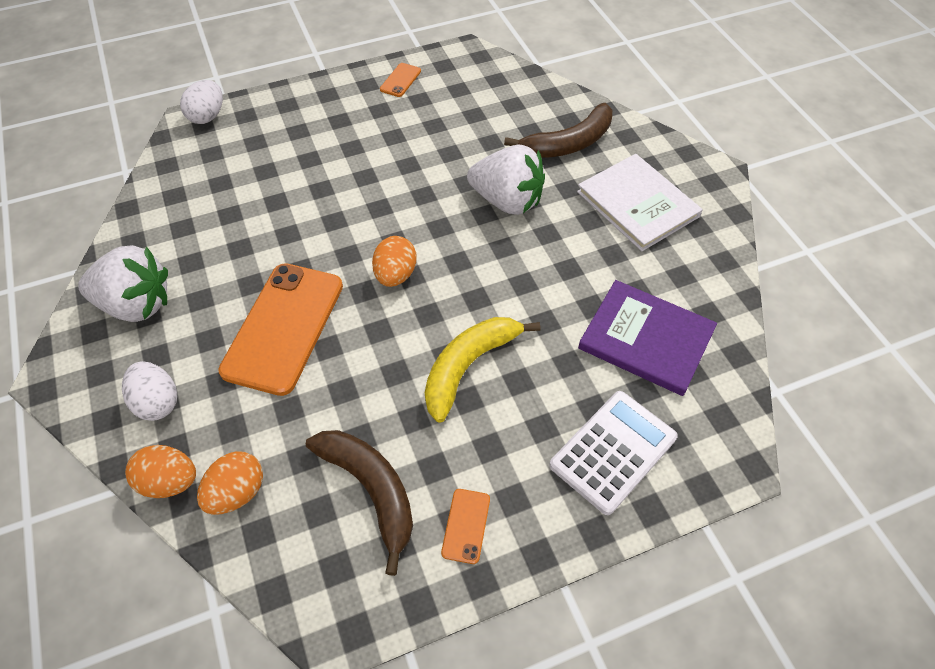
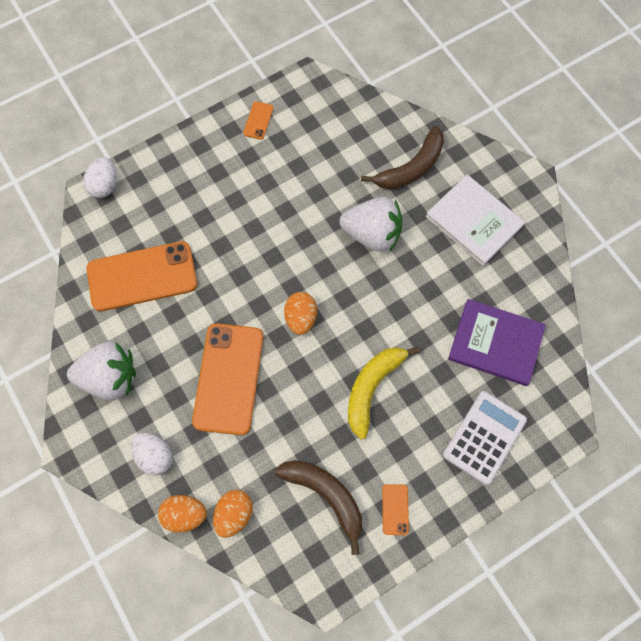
camera: 10 degrees left, 15 degrees up
none -> orange phone [87,241,197,311]

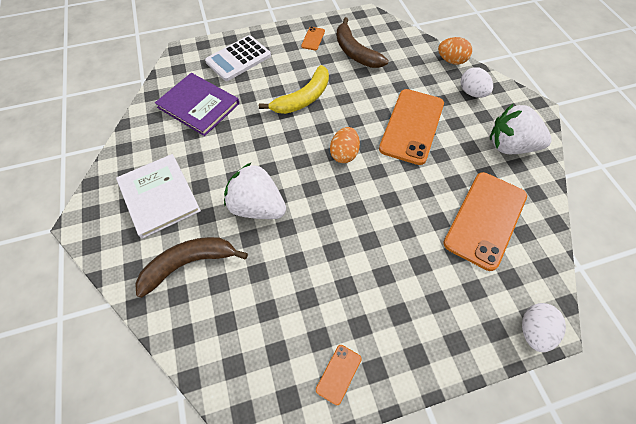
camera: 165 degrees left, 10 degrees down
orange phone [87,241,197,311] -> orange phone turned 60 degrees counterclockwise [443,172,527,271]
orange egg [213,490,253,538] -> none

